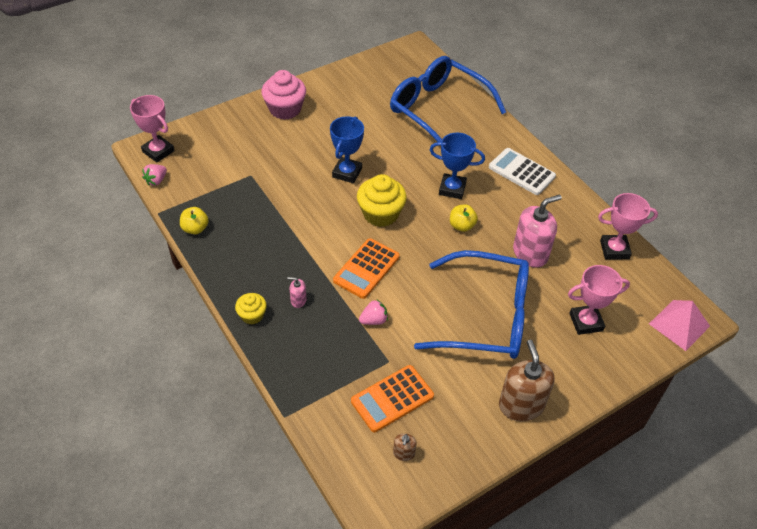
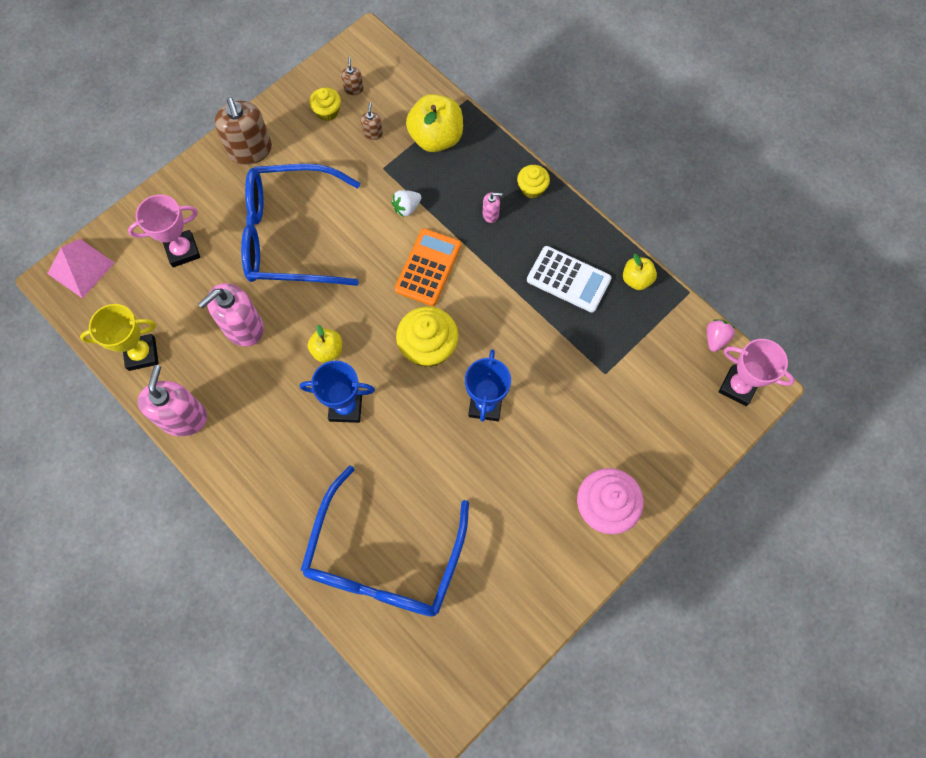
camera: 170 degrees right, 20 degrees up
orange calculator [351,365,434,432] -> brown soap dispenser [360,102,383,140]
pink strawberry [359,300,388,325] -> white strawberry [391,190,421,217]
blue glasses [390,56,506,146] -> blue glasses turned 75 degrees clockwise [301,465,469,617]
white calculator [489,148,556,195] -> white calculator moved to [527,246,612,313]
pink trophy [598,193,658,259] -> yellow trophy [80,304,159,371]
none -> pink soap dispenser [138,365,207,436]
none -> yellow cupcake [309,88,341,121]
none -> yellow apple [406,94,463,152]

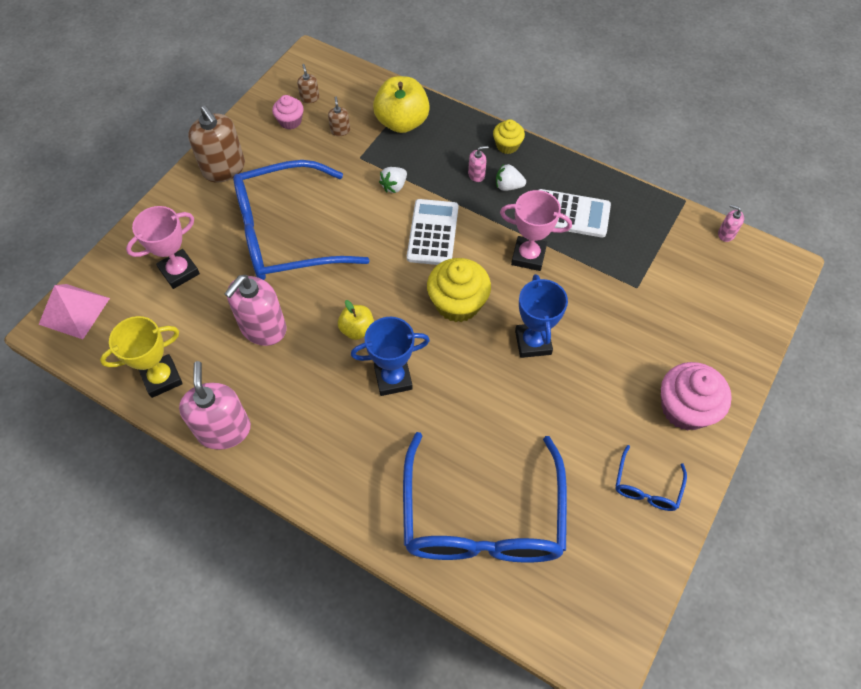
camera: 15 degrees left, 10 degrees down
yellow cupcake [309,88,341,121] -> pink cupcake [272,95,304,129]
orange calculator [395,228,461,306] -> white calculator [407,199,458,265]
yellow apple [623,254,657,290] -> none
pink strawberry [707,320,736,352] -> pink soap dispenser [718,204,744,242]
pink trophy [719,339,795,406] -> pink trophy moved to [500,190,572,271]
none -> white strawberry [496,164,526,191]
none -> blue glasses [616,445,687,511]

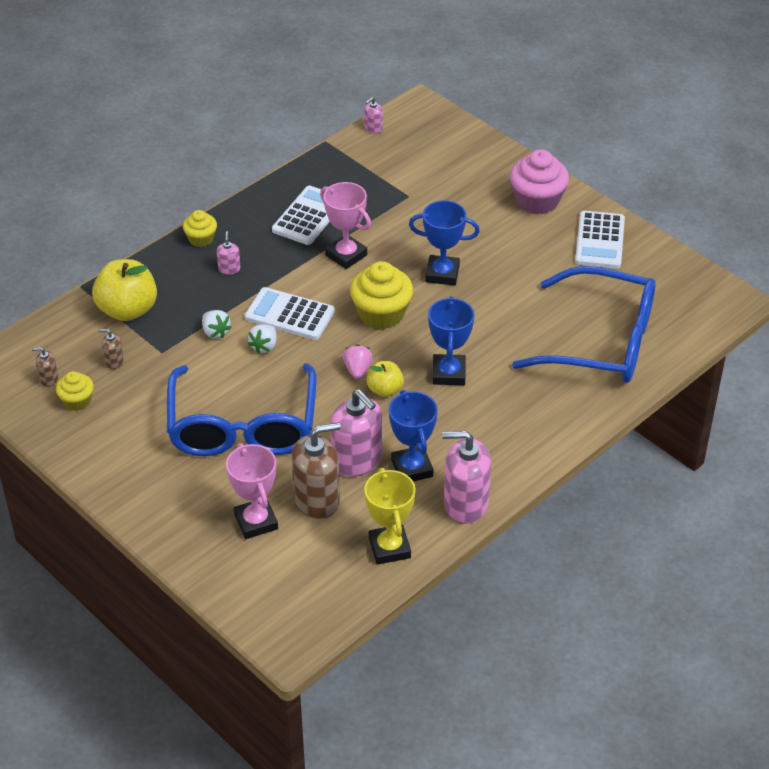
camera: 75 degrees left, 15 degrees down
pink pyramid [38,284,110,339] -> none
brown soap dispenser [188,105,245,183] -> brown soap dispenser moved to [291,422,341,519]
pink cupcake [272,95,304,129] -> yellow cupcake [56,371,94,411]
white strawberry [496,164,526,191] -> white strawberry moved to [248,324,277,354]
pink trophy [500,190,572,271] -> pink trophy turned 75 degrees counterclockwise [320,182,371,269]
blue glasses [616,445,687,511] -> white calculator [575,211,625,269]
none -> pink strawberry [343,344,373,379]
none -> blue trophy [389,390,438,481]

